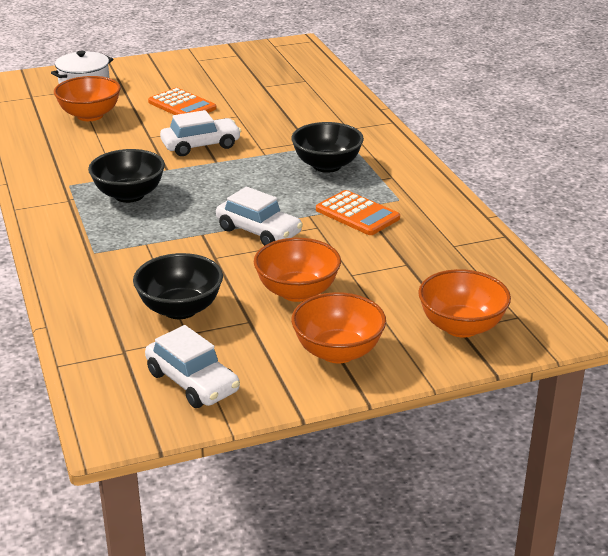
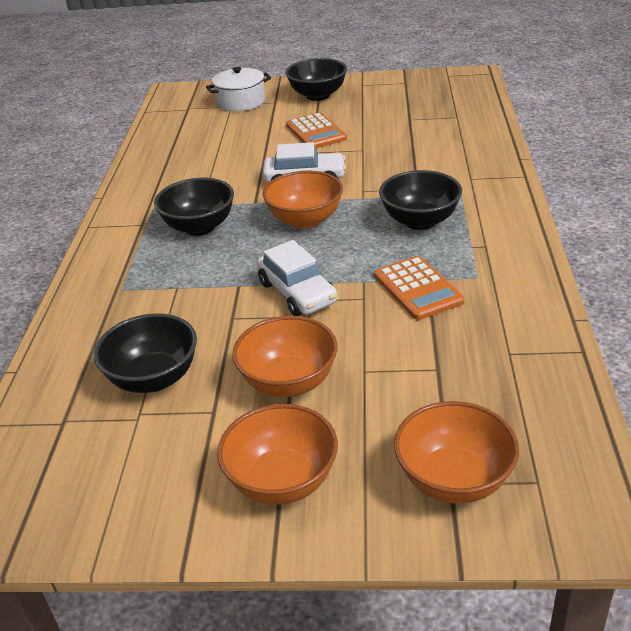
camera: 25 degrees right, 5 degrees up
orange bowl [54,76,121,121] -> orange bowl moved to [263,171,343,229]
white car [145,325,240,408] -> none
none -> black bowl [286,58,347,101]

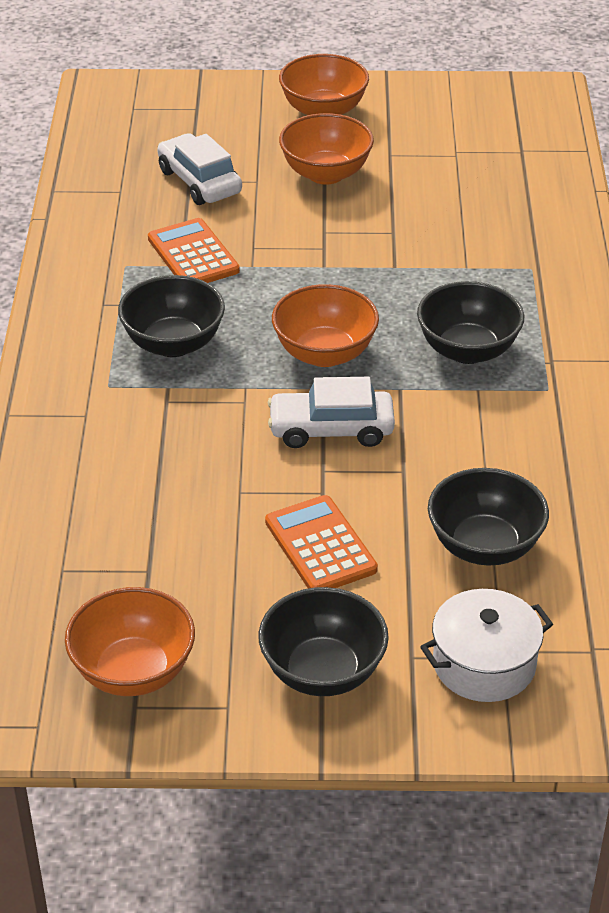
camera: 175 degrees right, 5 degrees up
black bowl [94,313,197,393] -> black bowl moved to [428,468,549,566]
white car [257,240,337,316] -> white car moved to [157,133,242,205]
orange bowl [394,401,519,504] -> orange bowl moved to [65,587,195,696]

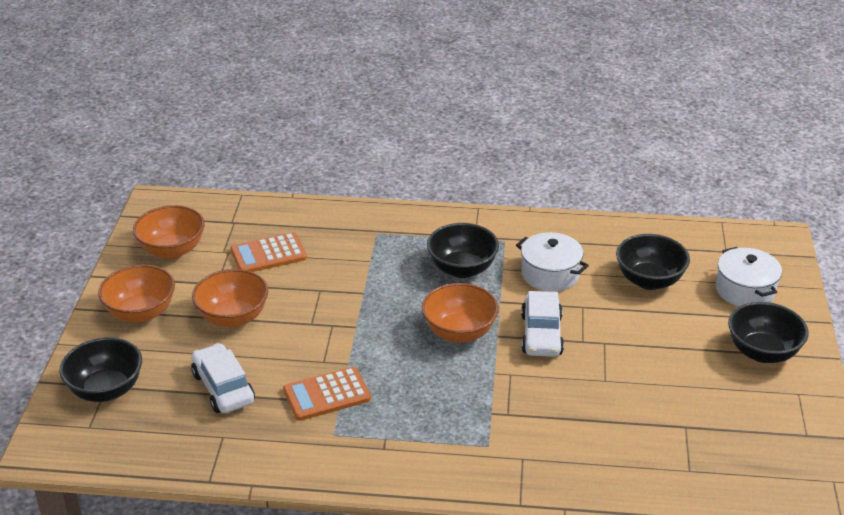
camera: 85 degrees left, 5 degrees down
orange bowl [65,587,195,696] -> orange bowl moved to [133,205,205,259]
black bowl [118,275,225,357] -> black bowl moved to [59,337,142,402]
white car [157,133,242,205] -> white car turned 90 degrees clockwise [191,343,255,413]
orange calculator [265,495,378,588] -> orange calculator moved to [230,232,307,272]
none -> white pot [516,232,589,291]

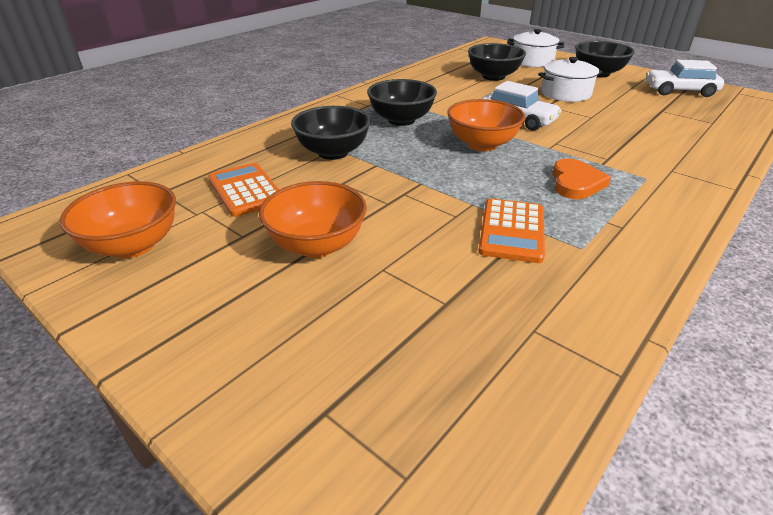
camera: 55 degrees left, 0 degrees up
black bowl [59,337,142,402] -> black bowl moved to [291,106,371,160]
orange bowl [98,265,175,323] -> none
white car [191,343,255,413] -> white car moved to [646,60,724,97]
orange calculator [230,232,307,272] -> orange calculator turned 135 degrees clockwise [208,163,279,217]
white pot [516,232,589,291] -> white pot moved to [538,57,603,102]
none -> orange heart [552,158,611,199]

